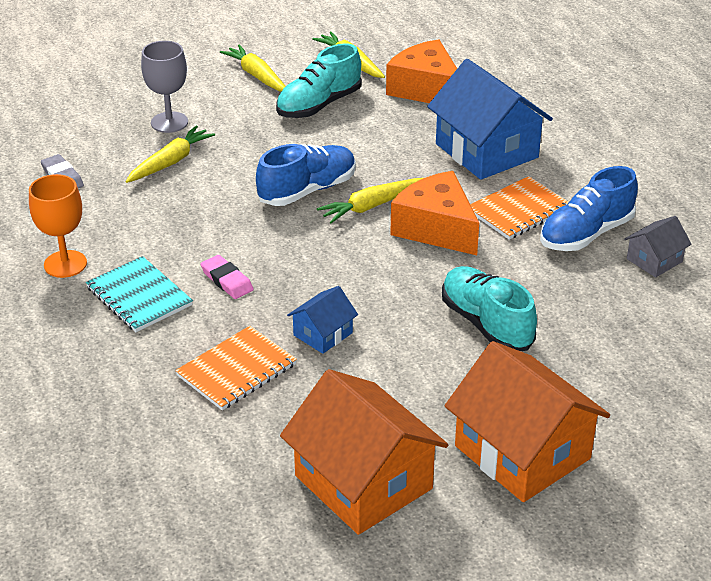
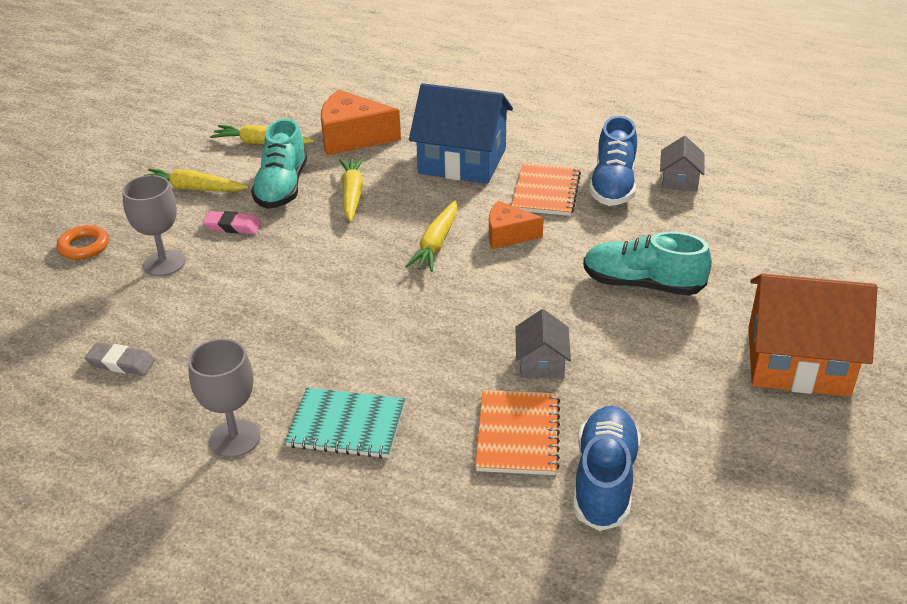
camera: 40 degrees left, 0 degrees up
orange goblet [29,174,87,278] -> grey goblet [188,338,260,458]
yellow carrot [126,126,215,183] -> yellow carrot moved to [339,157,364,222]
pink eraser [201,255,254,299] -> pink eraser moved to [202,211,262,234]
blue shoe [256,144,356,206] -> blue shoe moved to [573,406,641,531]
orange house [280,369,448,535] -> none
blue house [287,286,358,354] -> grey house [516,309,571,378]
orange cheese [390,171,479,255] -> orange cheese [489,201,544,249], size x0.61
none -> orange ring [57,225,109,260]

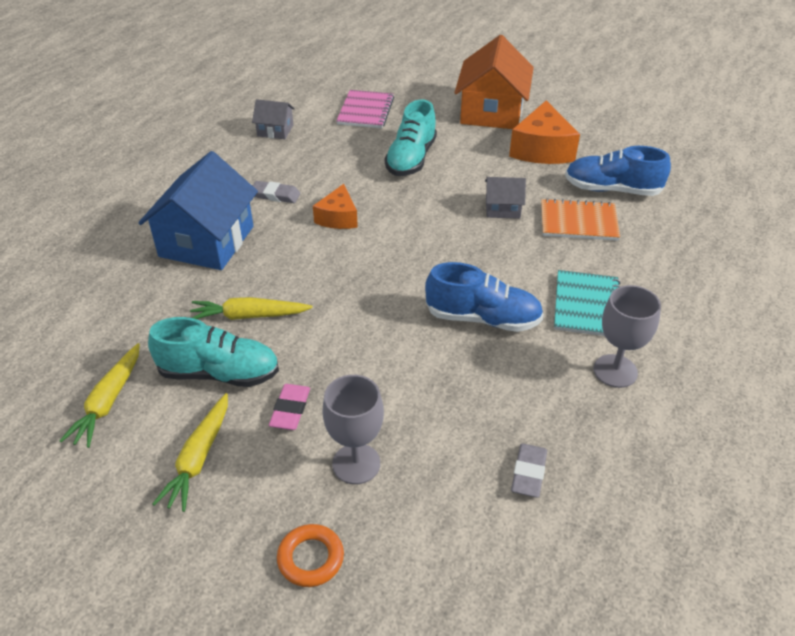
camera: 90 degrees left, 5 degrees up
orange cheese [321,90,401,155] -> orange cheese moved to [509,100,580,164]
yellow carrot [405,200,458,272] -> none
orange notebook [511,163,581,216] -> grey eraser [253,181,300,203]
blue shoe [589,116,637,206] -> blue shoe moved to [425,262,544,332]
none -> pink notebook [336,90,394,128]

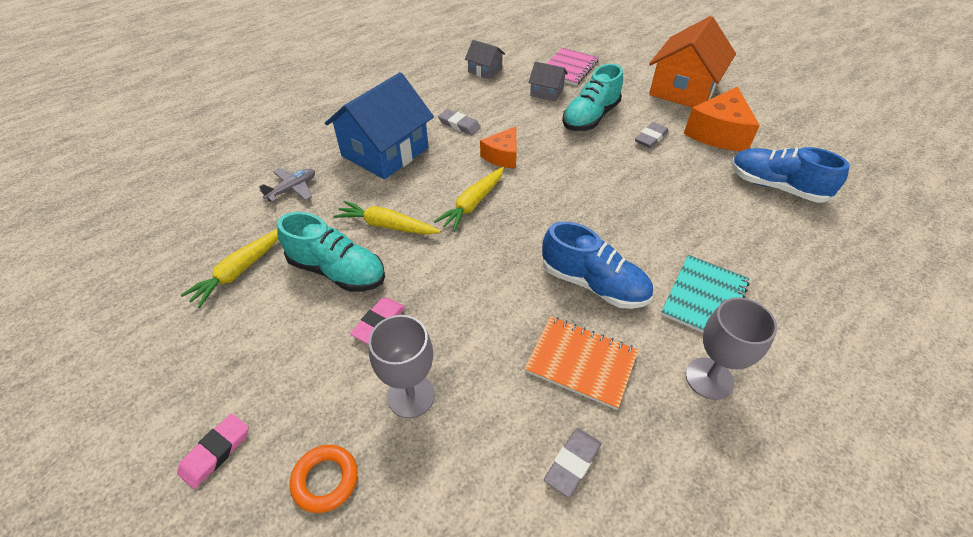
camera: 20 degrees right, 5 degrees up
yellow carrot [153,393,228,512] -> yellow carrot moved to [434,167,504,232]
grey house [485,177,526,219] -> grey house moved to [528,61,568,102]
orange notebook [541,198,620,241] -> orange notebook moved to [524,316,639,410]
none -> pink eraser [177,413,249,489]
none -> grey plane [259,168,315,202]
none -> grey eraser [635,122,668,148]

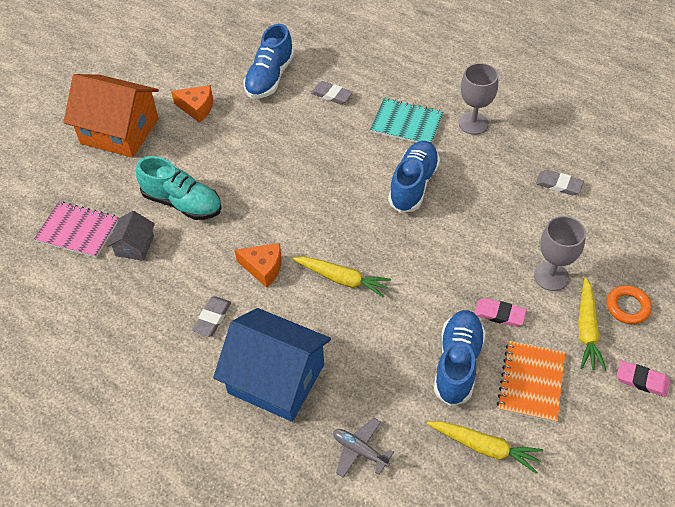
camera: 100 degrees left, 5 degrees up
turquoise shoe [277,212,385,292] -> blue shoe [434,310,486,406]
yellow carrot [333,201,441,234] -> yellow carrot moved to [578,277,606,371]
grey house [465,40,505,79] -> none
orange notebook [524,316,639,410] -> orange notebook moved to [497,341,565,423]
grey eraser [635,122,668,148] -> grey eraser moved to [311,81,353,104]
orange cheese [684,87,760,151] -> orange cheese [171,85,213,123], size x0.61

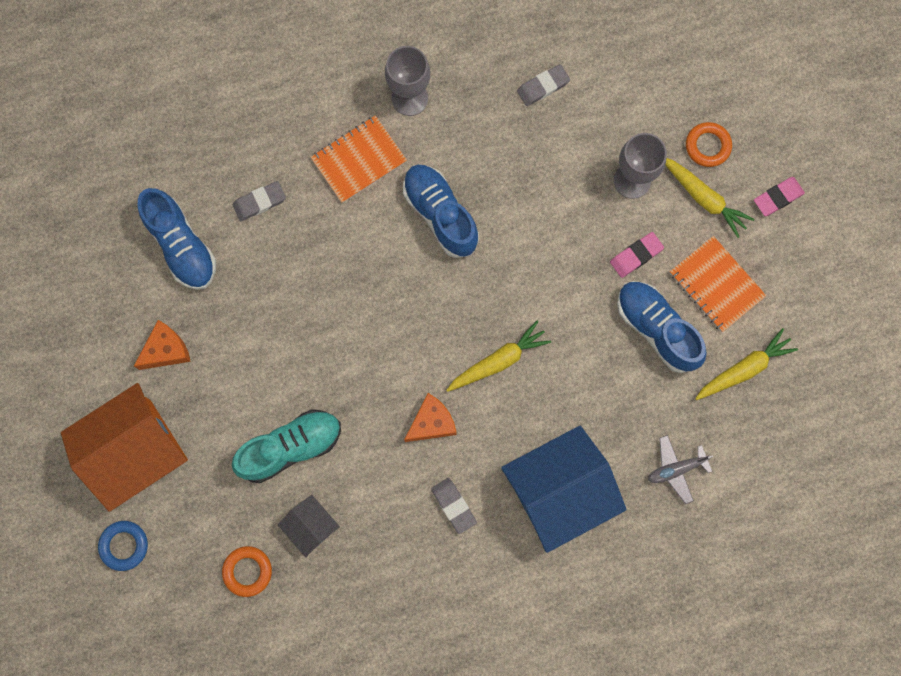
camera: 55 degrees left, 25 degrees up
pink notebook [34,201,119,258] -> orange ring [222,546,272,597]
turquoise notebook [370,98,443,143] -> orange notebook [310,115,407,203]
none -> blue ring [98,521,148,571]

